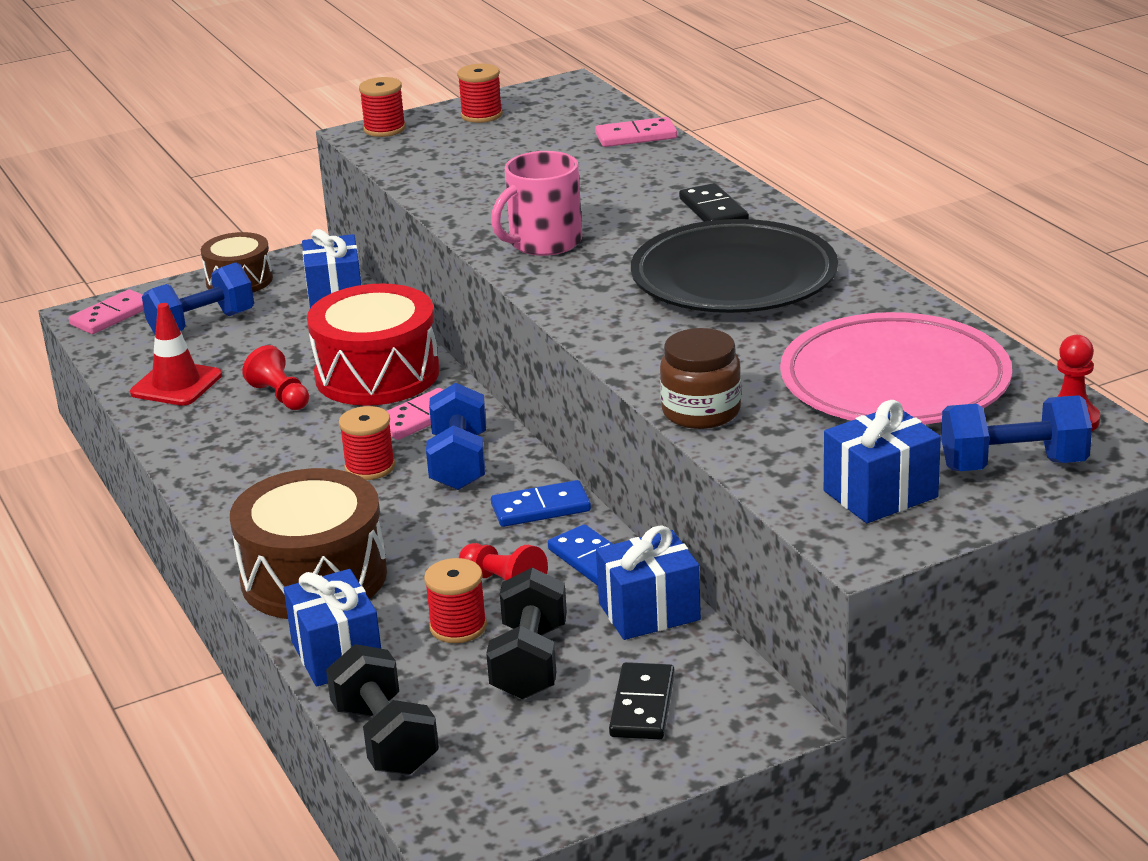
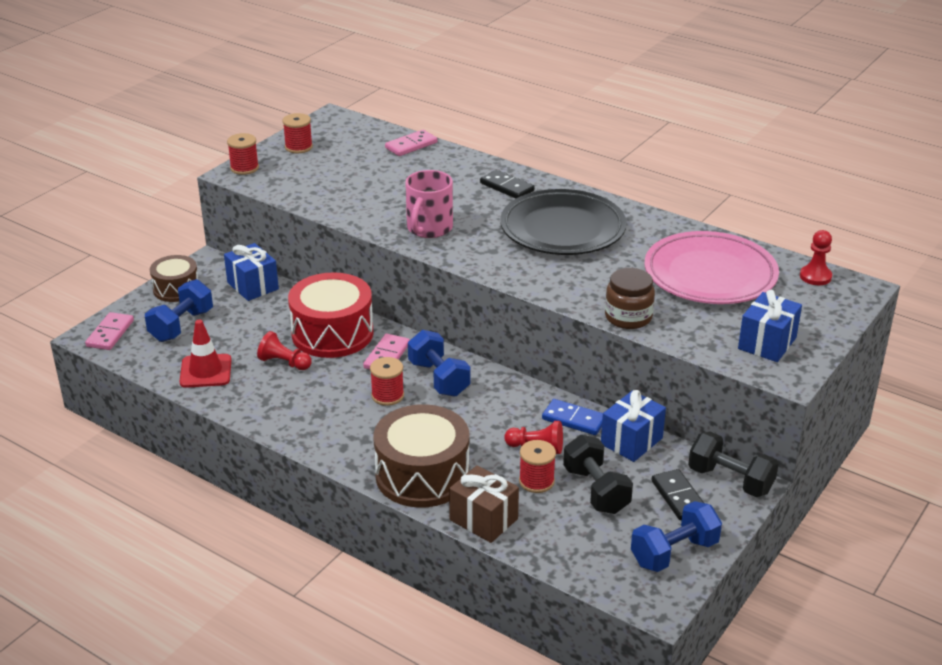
camera: 30 degrees left, 5 degrees up
blue gift [284,569,381,687] -> brown gift [449,465,519,543]
black dumbbell [326,644,439,775] -> black dumbbell moved to [688,432,779,497]
blue domino [491,480,591,527] -> none
blue dumbbell [941,395,1092,471] -> blue dumbbell moved to [631,501,722,572]

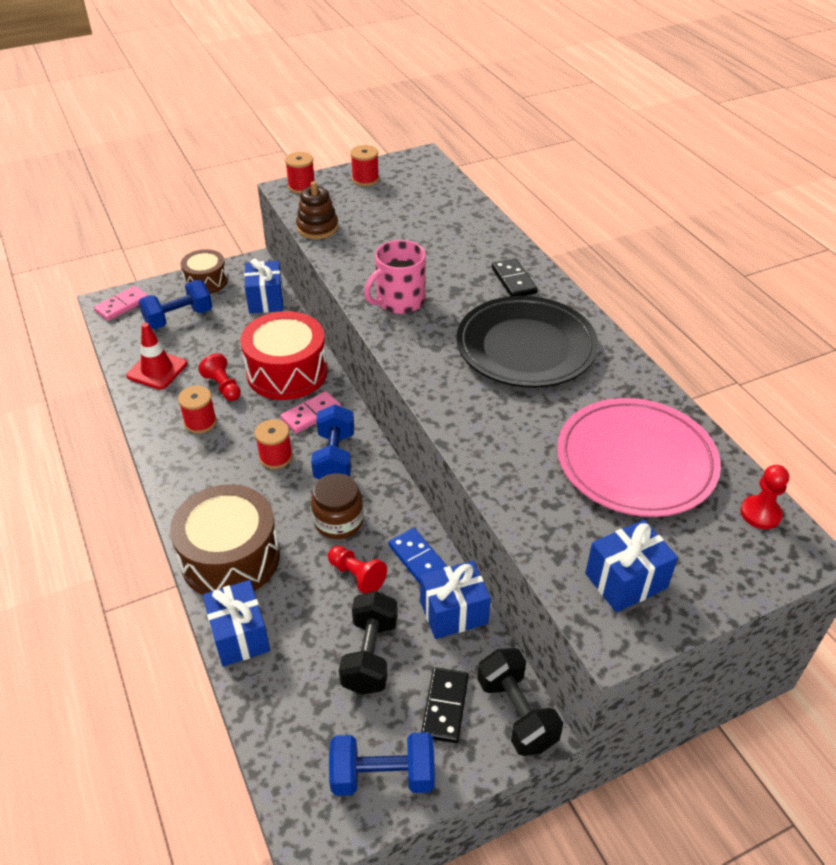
camera: 30 degrees right, 10 degrees up
pink domino [385,130,437,156] -> none
brown gift [449,465,519,543] -> blue gift [203,580,270,667]
red spool [519,440,556,493] -> red spool moved to [178,386,217,434]
brown jar [605,268,655,329] -> brown jar moved to [311,473,364,539]
none -> brown stacking toy [296,181,338,239]

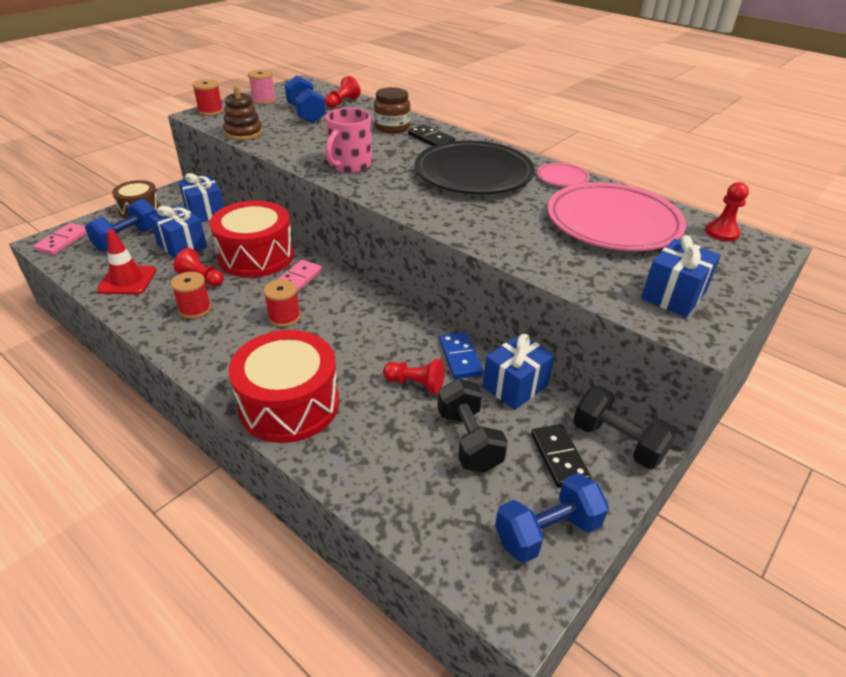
camera: 25 degrees left, 5 degrees down
brown drum [170,484,280,595] -> red drum [228,330,339,443]
blue gift [203,580,270,667] -> blue gift moved to [149,205,207,258]
blue dumbbell [311,404,354,479] -> blue dumbbell moved to [285,75,326,123]
brown jar [311,473,364,539] -> brown jar moved to [374,87,410,134]
red spool [350,145,379,186] -> pink spool [248,70,276,104]
blue domino [388,528,448,584] -> blue domino turned 45 degrees clockwise [439,332,483,379]
none -> red pawn [325,76,361,108]
none -> pink plate [537,163,590,187]

